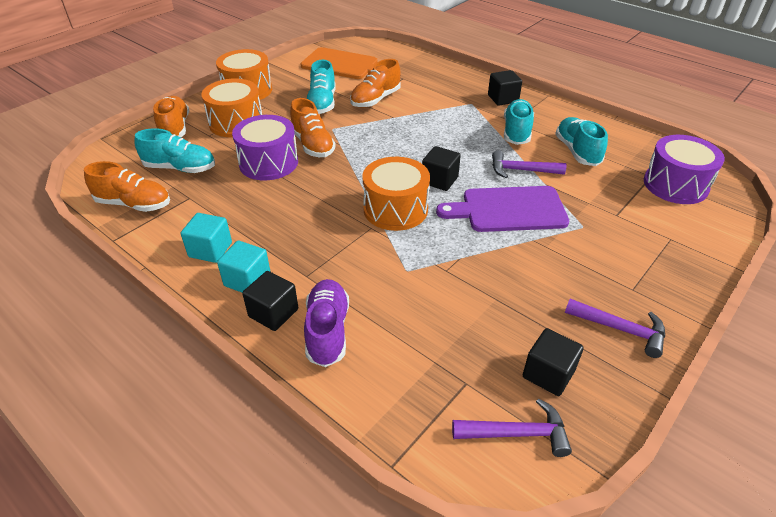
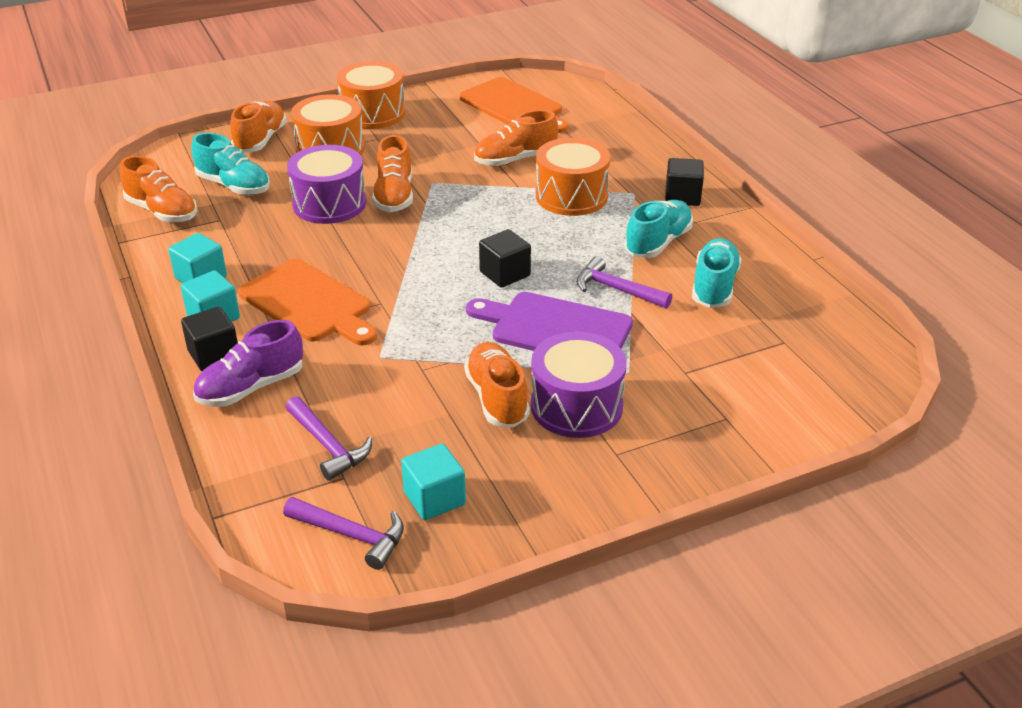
camera: 25 degrees right, 5 degrees down
purple shoe [304,279,349,367] -> purple shoe turned 150 degrees counterclockwise [193,320,303,407]
turquoise shoe [307,60,336,114] -> none
orange drum [362,157,430,231] -> orange drum moved to [536,138,610,216]
black cube [523,328,584,396] -> turquoise cube [401,443,466,520]
purple hammer [565,299,665,358] -> purple hammer moved to [286,396,372,481]
purple drum [644,135,725,204] -> purple drum moved to [531,332,627,438]
none -> orange cutting board [238,259,377,345]
none -> orange shoe [464,342,530,428]

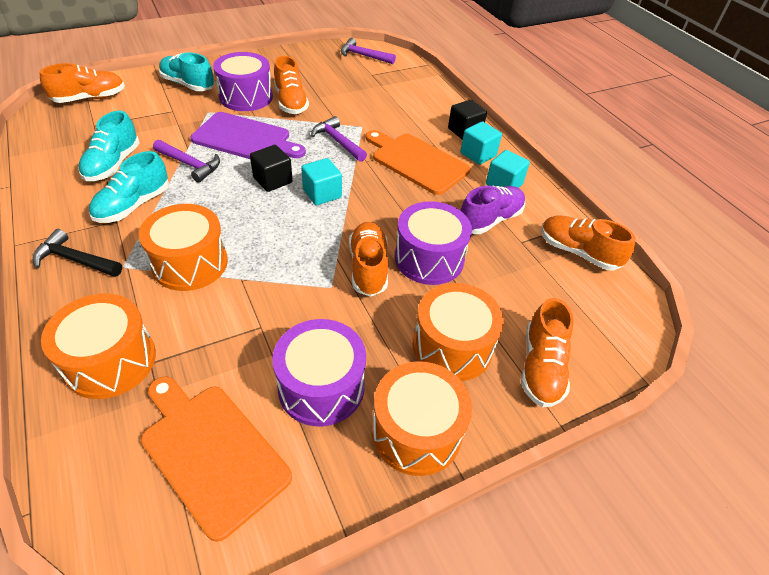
camera: 175 degrees right, 10 degrees up
turquoise shoe [191,133,270,195] -> turquoise shoe moved to [159,52,215,91]
purple shoe [193,320,303,407] -> purple shoe moved to [460,186,525,234]
purple hammer [286,396,372,481] -> purple hammer moved to [311,116,367,162]
turquoise cube [401,443,466,520] -> turquoise cube moved to [301,158,342,205]
orange shoe [474,110,558,166] -> orange shoe moved to [40,63,125,103]
black cube [665,158,704,206] -> black hammer [33,229,122,277]
none -> orange drum [41,294,156,399]
none -> purple drum [272,319,366,426]

